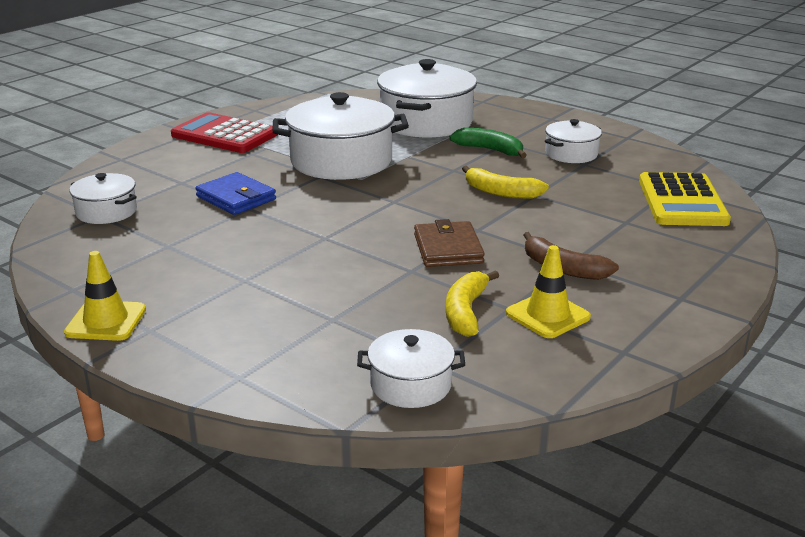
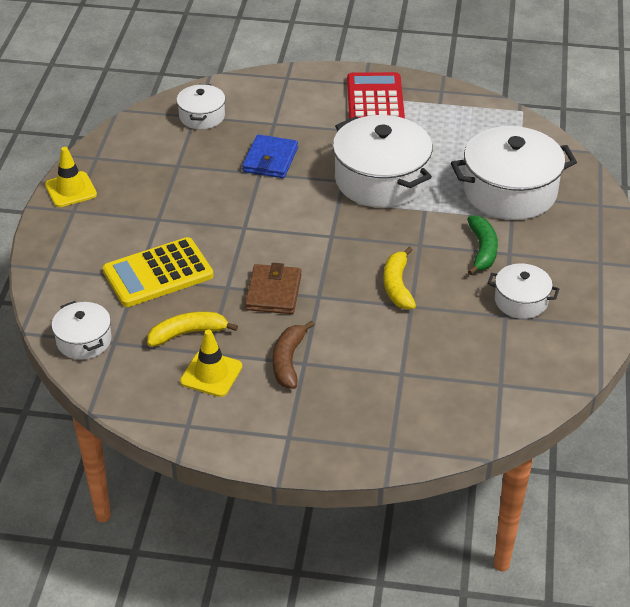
camera: 60 degrees right, 15 degrees up
brown wallet [414,219,485,267] -> brown wallet turned 45 degrees counterclockwise [245,263,302,314]
yellow calculator [639,172,731,226] -> yellow calculator moved to [103,237,214,307]

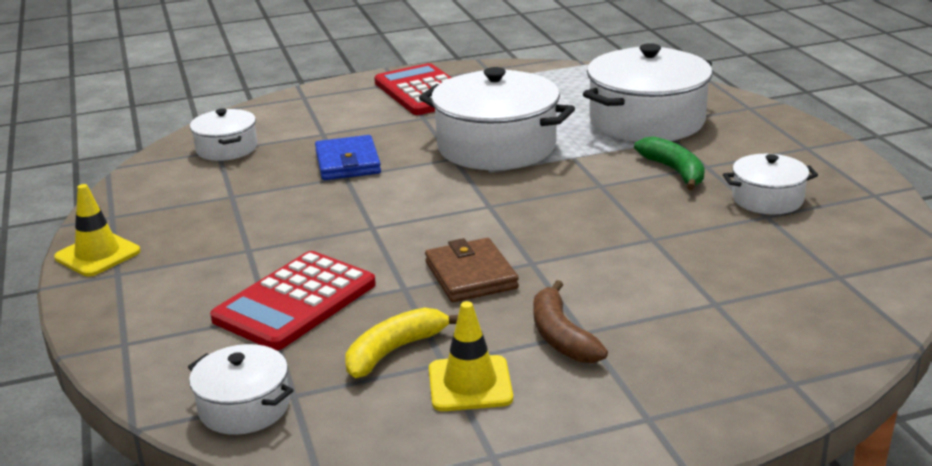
camera: 25 degrees left, 15 degrees down
yellow calculator [103,237,214,307] -> red calculator [210,251,376,350]
yellow banana [383,247,416,310] -> none

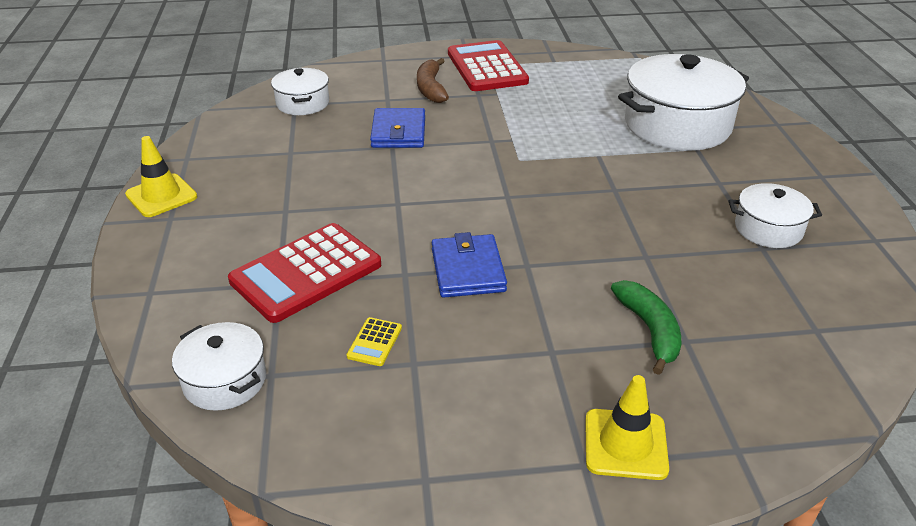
camera: 10 degrees right, 10 degrees up
yellow banana [346,308,458,378] -> yellow calculator [347,317,402,366]
white pot [419,67,575,170] -> none
brown wallet [425,238,519,302] -> blue wallet [432,232,507,298]
yellow traffic cone [429,301,513,411] -> yellow traffic cone moved to [585,375,669,480]
brown banana [533,280,608,363] -> brown banana moved to [417,58,449,103]
green banana [634,136,705,190] -> green banana moved to [611,280,681,375]

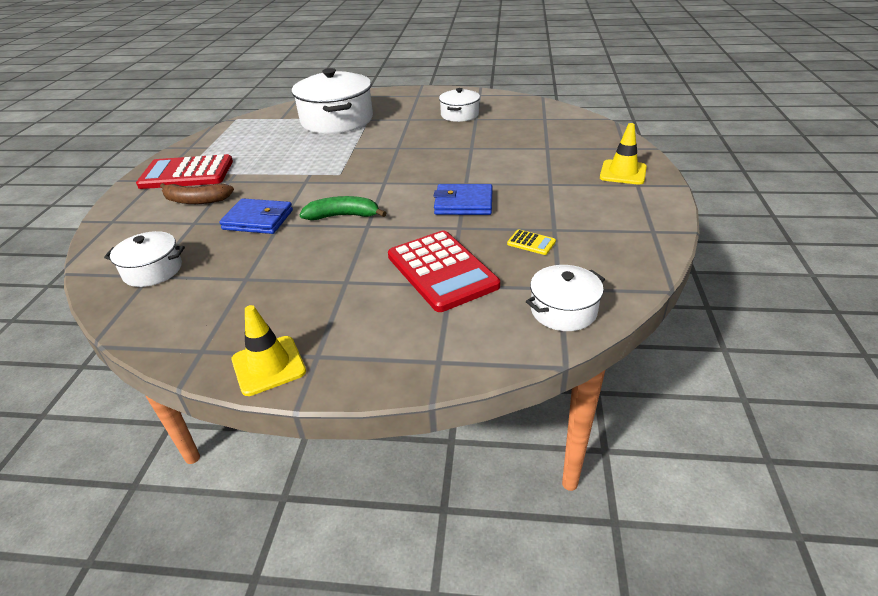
camera: 75 degrees left, 0 degrees up
green banana [611,280,681,375] -> green banana moved to [300,196,386,220]

